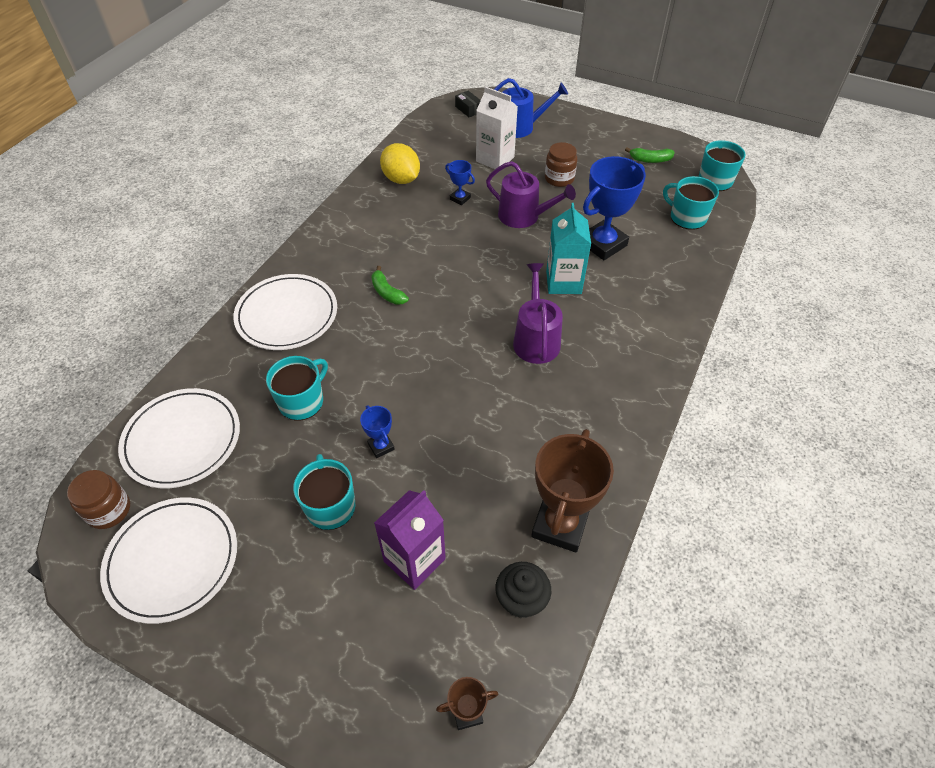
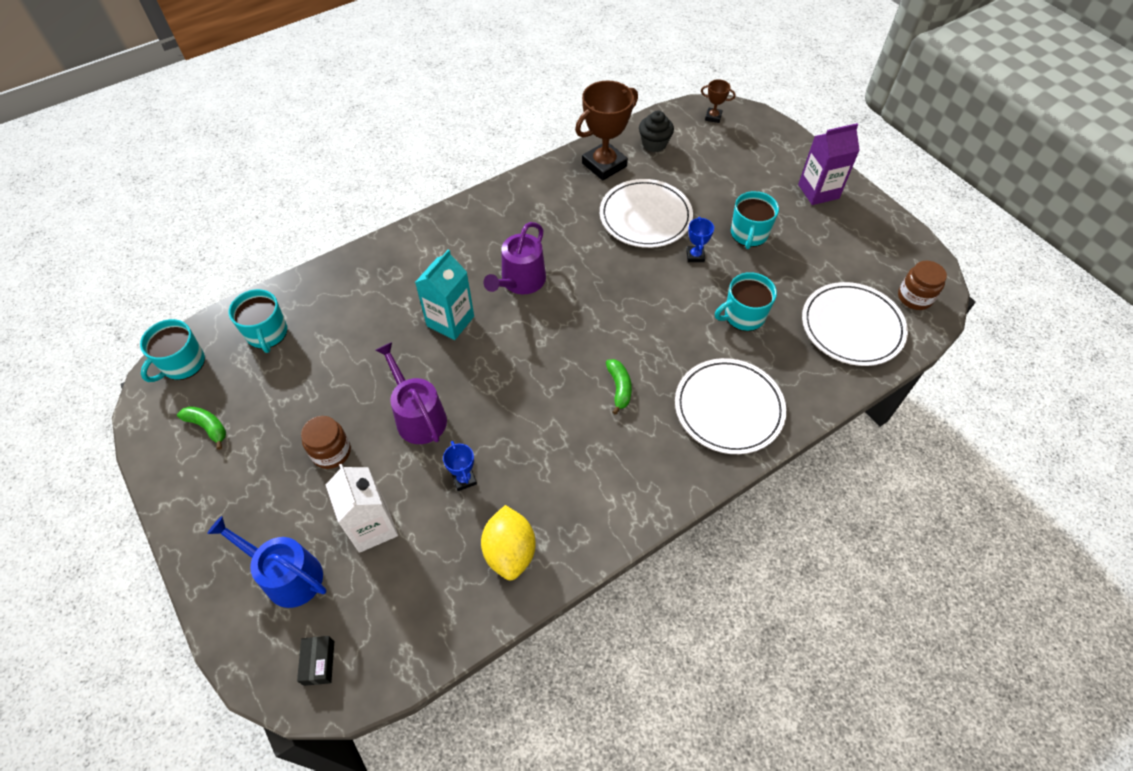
camera: 150 degrees left, 5 degrees up
white plate [100,498,237,624] -> white plate moved to [600,179,693,248]
purple carton [374,490,446,590] -> purple carton moved to [798,123,860,205]
blue trophy [583,156,646,260] -> none

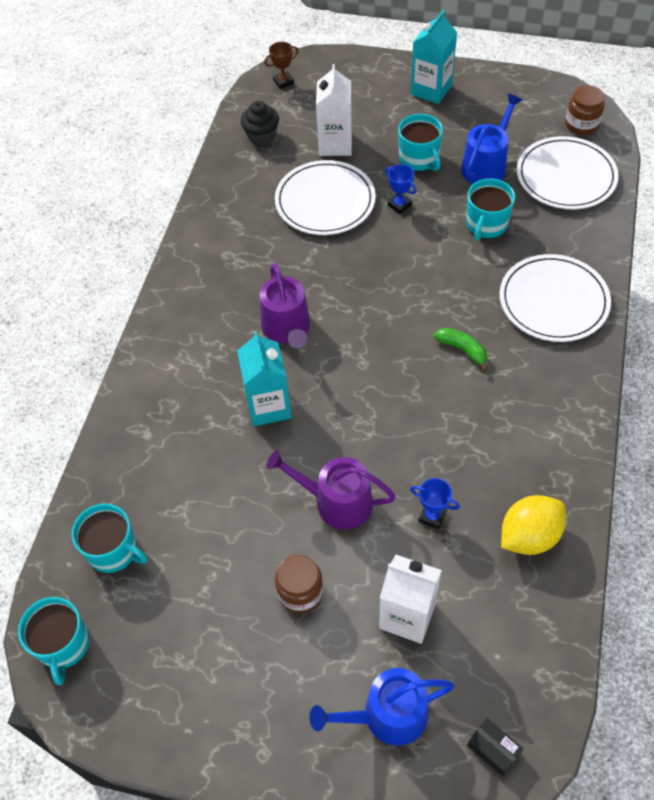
camera: 40 degrees left, 0 degrees up
green banana [177,406,226,450] -> none
yellow lemon [481,505,536,580] -> yellow lemon turned 75 degrees counterclockwise [501,495,566,555]
brown trophy [575,81,638,181] -> none
purple carton [798,123,860,205] -> turquoise carton [411,10,457,104]
none -> white carton [316,64,352,156]
none -> blue watering can [461,94,522,184]

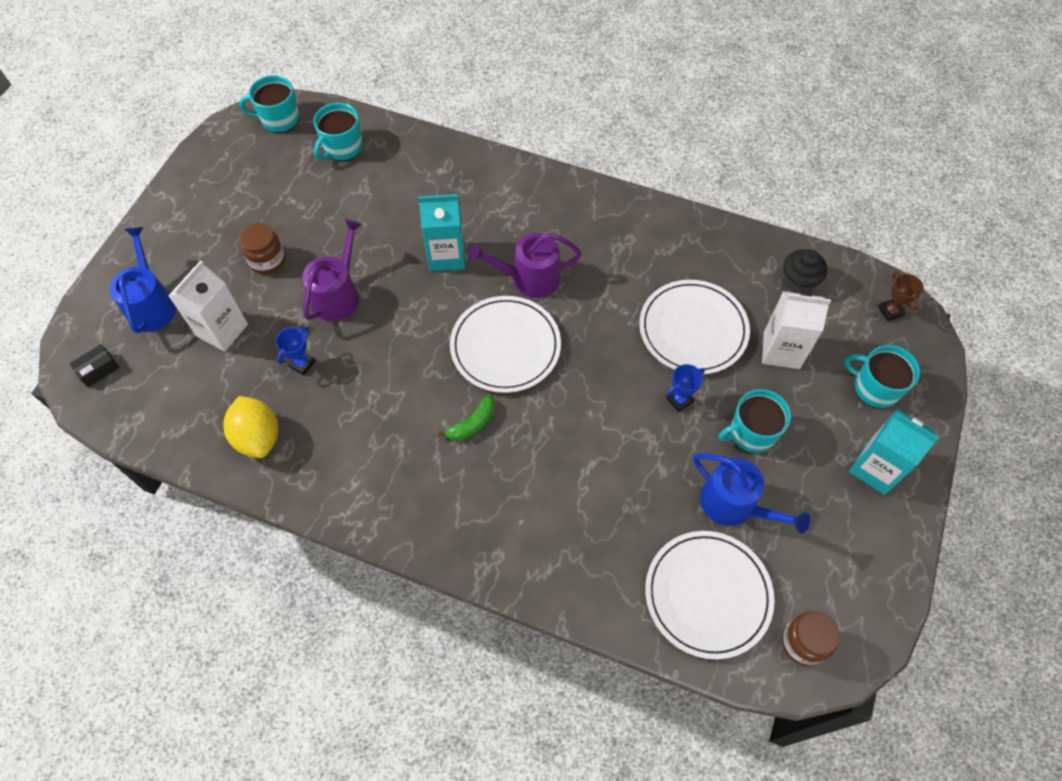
camera: 95 degrees right, 5 degrees up
turquoise mug [466,178,515,241] -> turquoise mug moved to [844,345,920,408]
white plate [499,254,611,342] -> white plate moved to [450,296,561,393]

